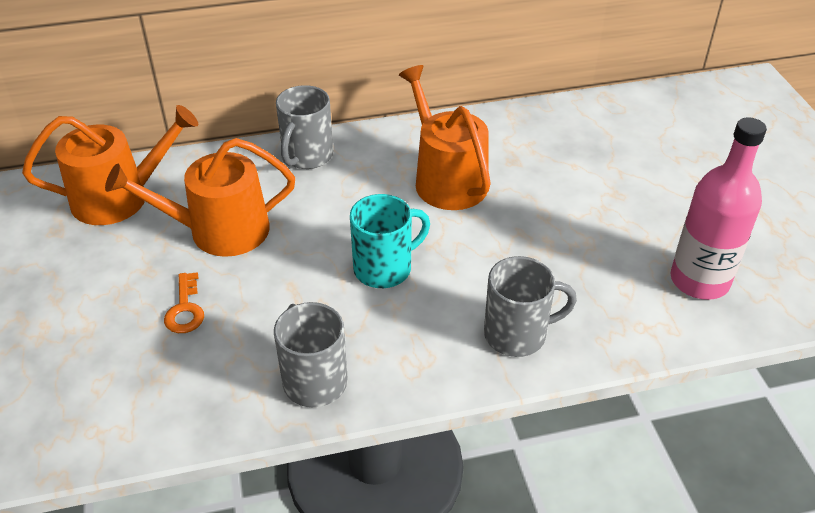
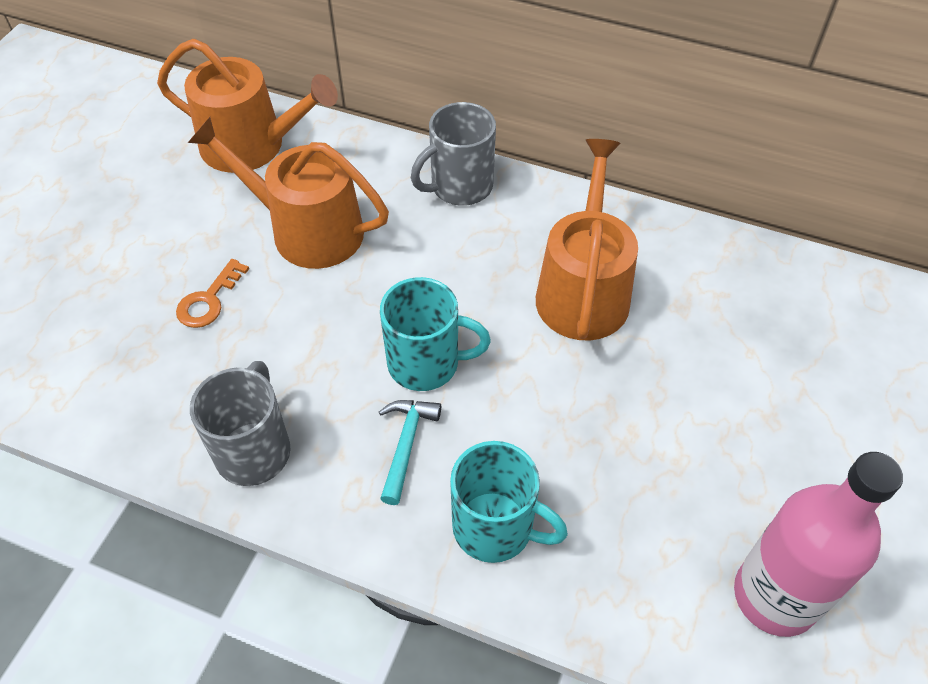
camera: 35 degrees right, 10 degrees up
grey mug [484,256,577,357] -> turquoise mug [450,441,568,563]
none -> turquoise hammer [379,400,441,505]

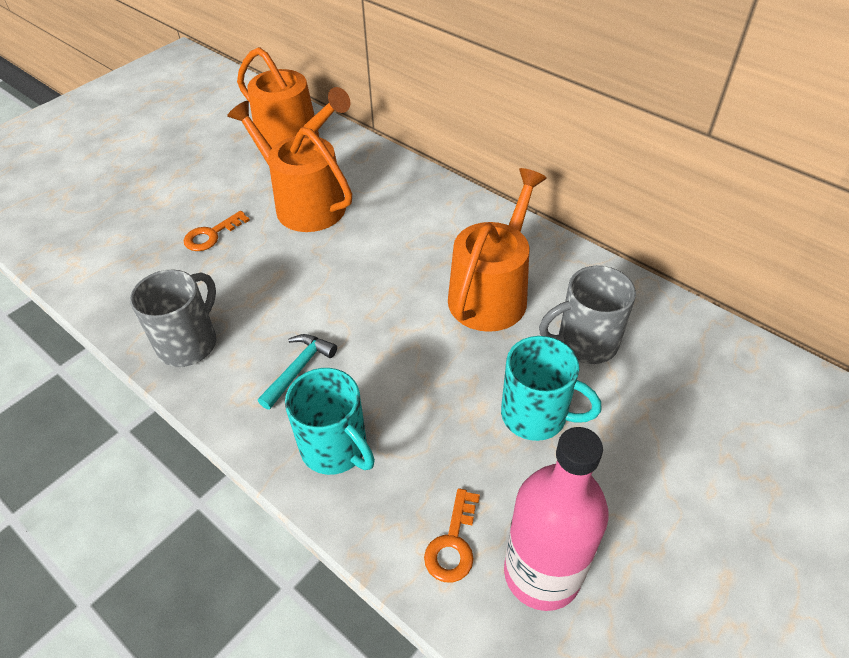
camera: 20 degrees right, 5 degrees down
turquoise mug [380,277,491,391] -> turquoise mug moved to [501,336,601,441]
grey mug [411,102,496,206] -> grey mug moved to [539,266,636,364]
none -> orange key [424,488,480,583]

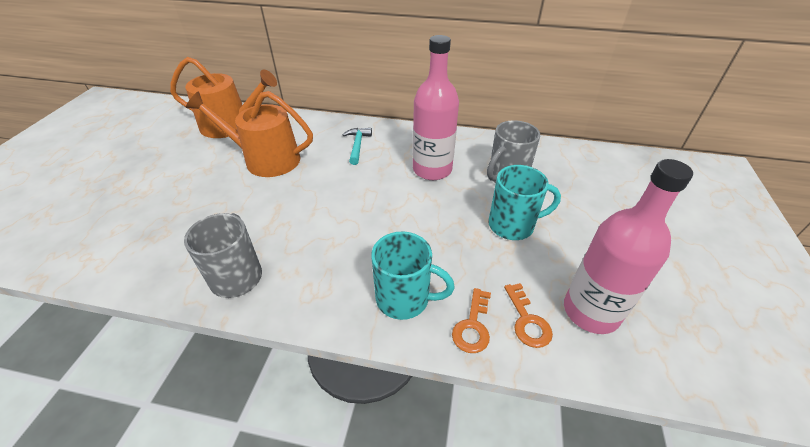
camera: 30 degrees left, 5 degrees down
orange key [184,211,250,251] -> orange key moved to [452,288,491,353]
turquoise hammer [258,334,337,410] -> turquoise hammer moved to [342,128,372,165]
orange watering can [448,168,547,332] -> pink bottle [413,35,459,180]

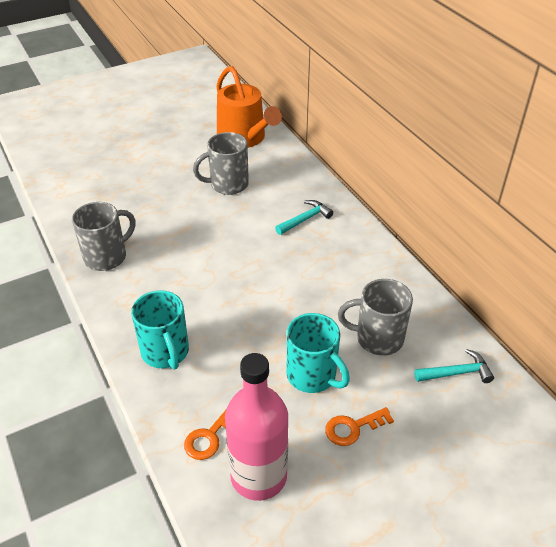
camera: 50 degrees right, 0 degrees up
orange watering can [186,91,313,177] -> grey mug [193,132,249,195]
pink bottle [413,35,459,180] -> none
orange key [452,288,491,353] -> orange key moved to [325,407,394,446]
none -> turquoise hammer [414,349,494,383]

